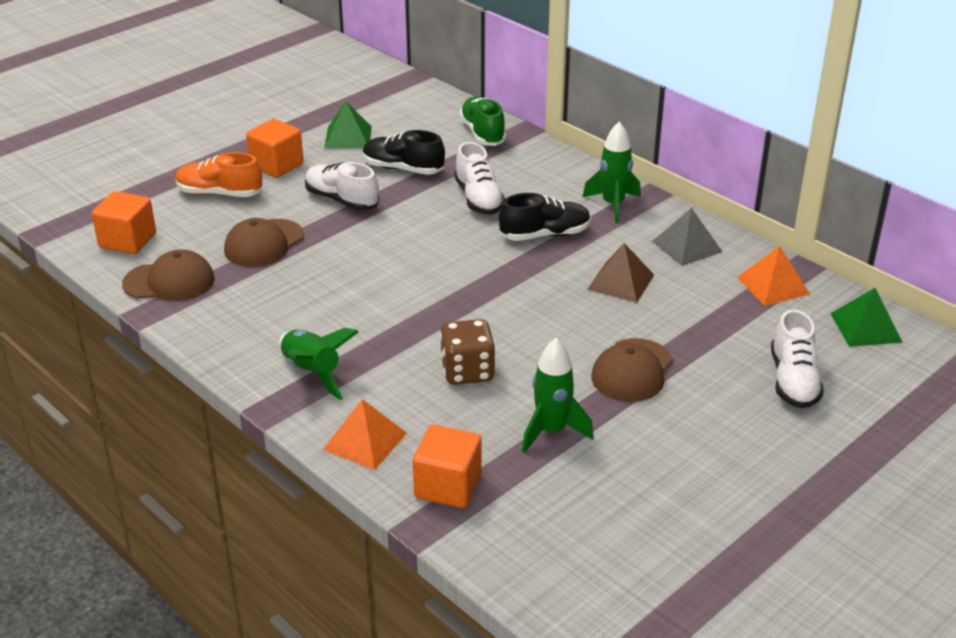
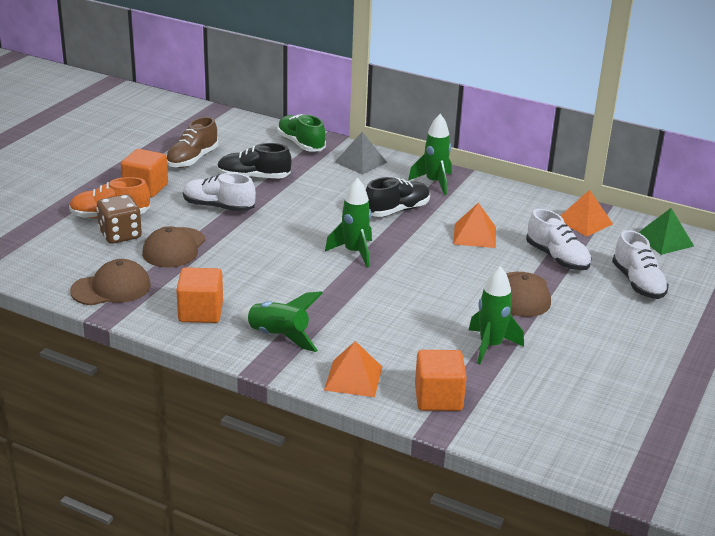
camera: 20 degrees left, 5 degrees down
orange cube [92,191,156,254] -> orange cube moved to [176,268,223,323]
green pyramid [324,102,372,148] -> brown shoe [166,117,218,168]
brown dice [440,319,495,385] -> brown dice moved to [96,194,142,244]
white shoe [454,142,505,215] -> white shoe moved to [526,209,592,270]
brown pyramid [587,243,654,303] -> orange pyramid [453,203,496,248]
grey pyramid [652,208,723,266] -> grey pyramid moved to [335,132,387,175]
none -> green rocket [325,178,372,267]

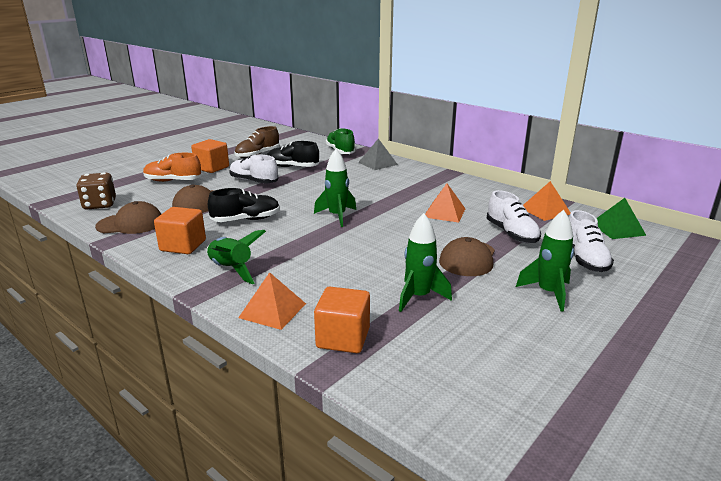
camera: 15 degrees right, 5 degrees down
brown dice [96,194,142,244] -> brown dice moved to [76,173,116,209]
black shoe [366,177,430,217] -> black shoe moved to [208,188,280,222]
green rocket [408,114,451,195] -> green rocket moved to [516,210,574,312]

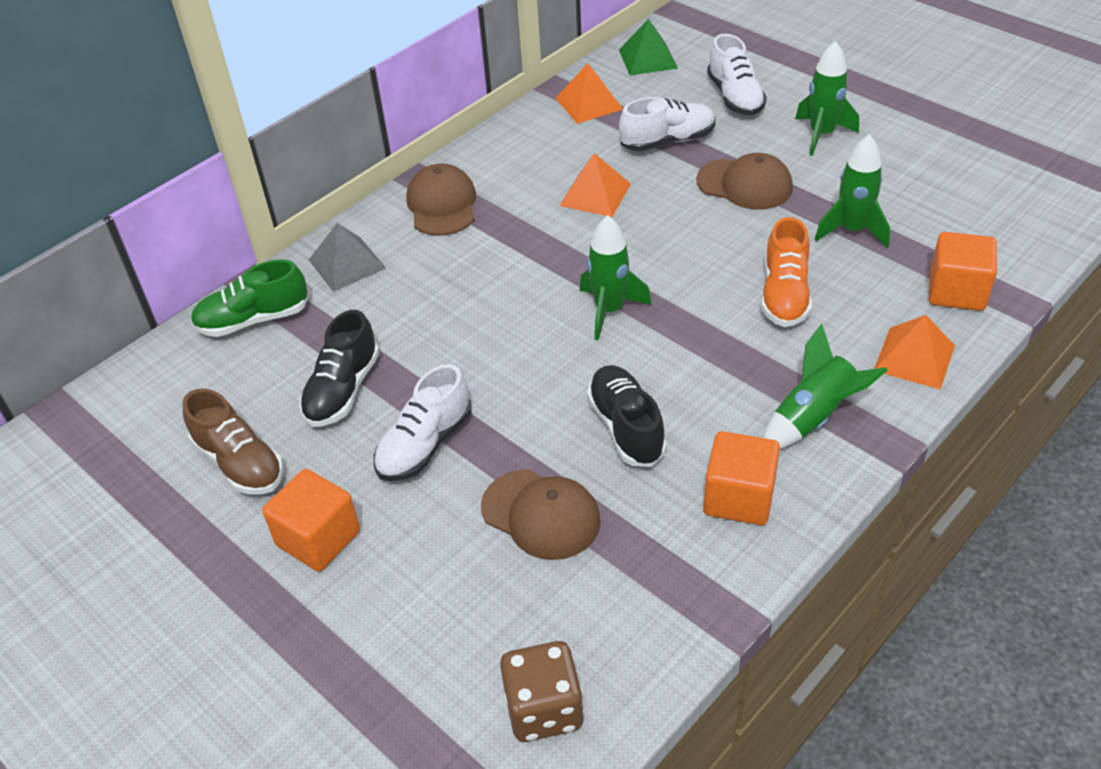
camera: 85 degrees left, 20 degrees up
brown cap [95,201,161,234] -> brown cap moved to [406,164,476,236]
orange shoe [143,153,201,182] -> orange shoe moved to [761,217,812,327]
white shoe [569,210,614,272] -> white shoe turned 75 degrees clockwise [707,34,767,115]

